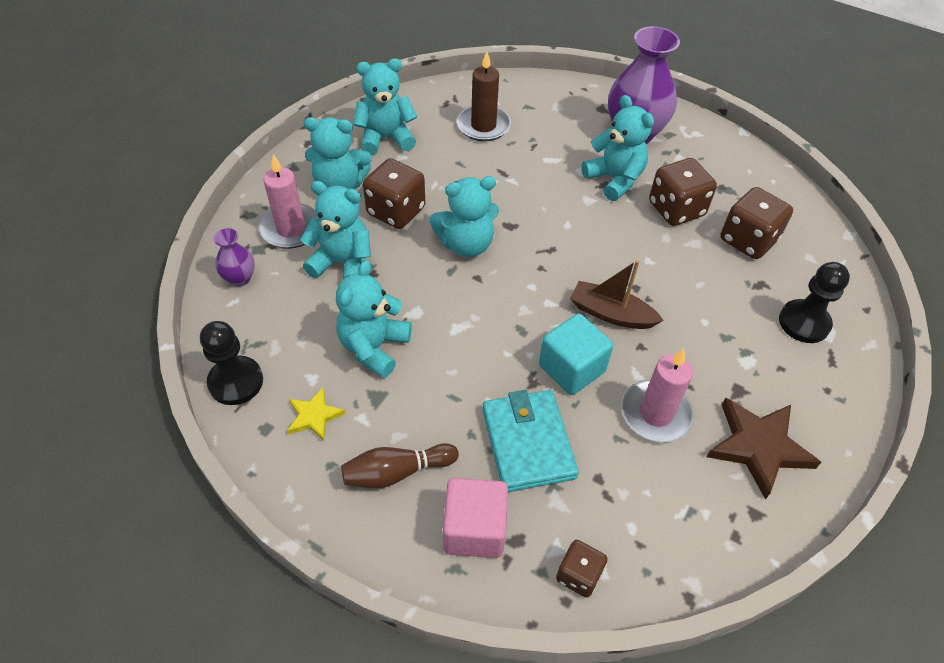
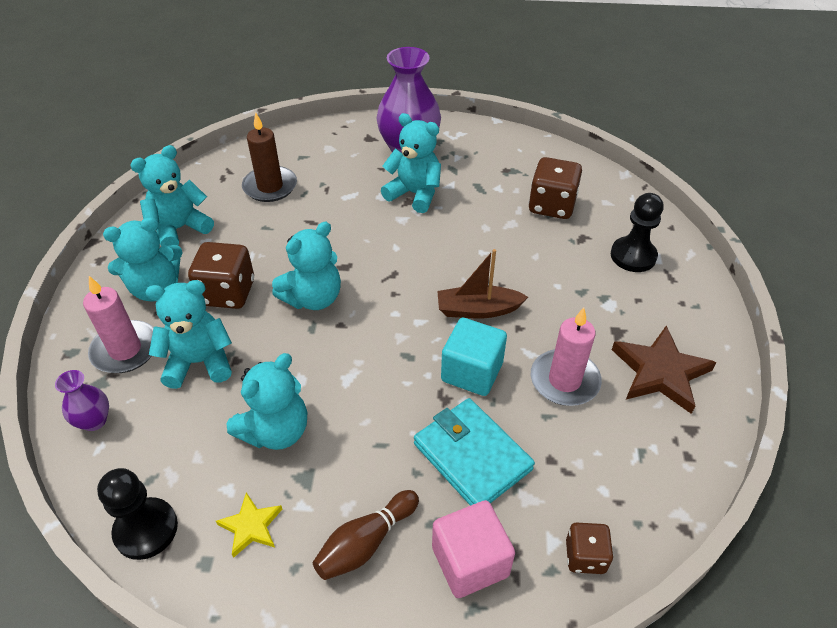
camera: 25 degrees left, 5 degrees down
turquoise teddy bear [336,260,412,378] -> turquoise teddy bear turned 135 degrees counterclockwise [226,353,307,450]
brown dice [649,158,717,226] -> none

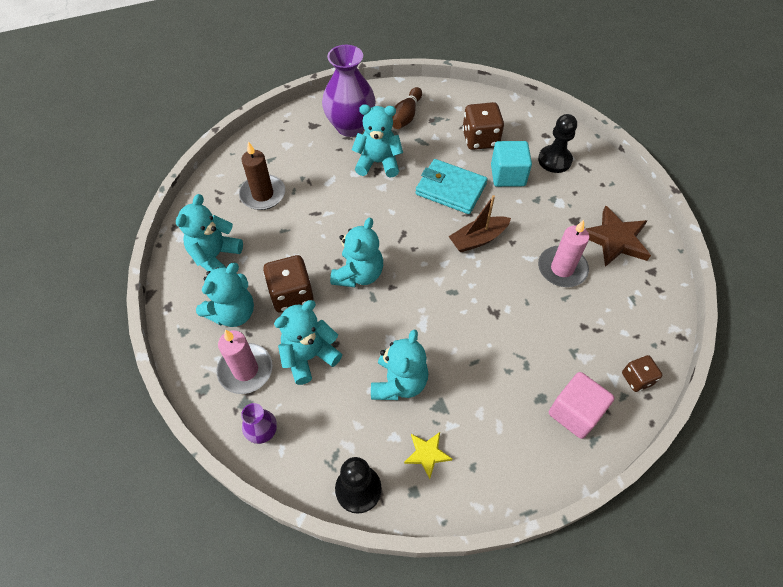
camera: 25 degrees left, 10 degrees up
brown bowling pin [313,490,419,580] -> brown bowling pin moved to [392,87,422,129]
turquoise wallet [414,398,535,506] -> turquoise wallet moved to [415,159,487,214]
turquoise cube [441,318,507,396] -> turquoise cube moved to [491,141,532,187]

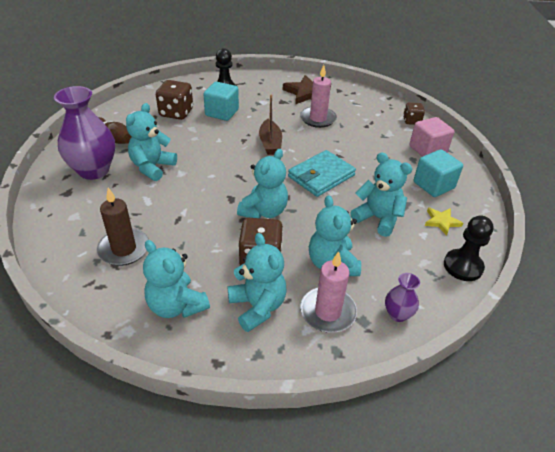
camera: 70 degrees left, 15 degrees down
turquoise teddy bear [330,217,383,287] -> turquoise teddy bear turned 75 degrees clockwise [237,149,288,218]
turquoise wallet [415,159,487,214] -> turquoise wallet moved to [288,150,356,197]
none -> turquoise cube [414,149,463,197]

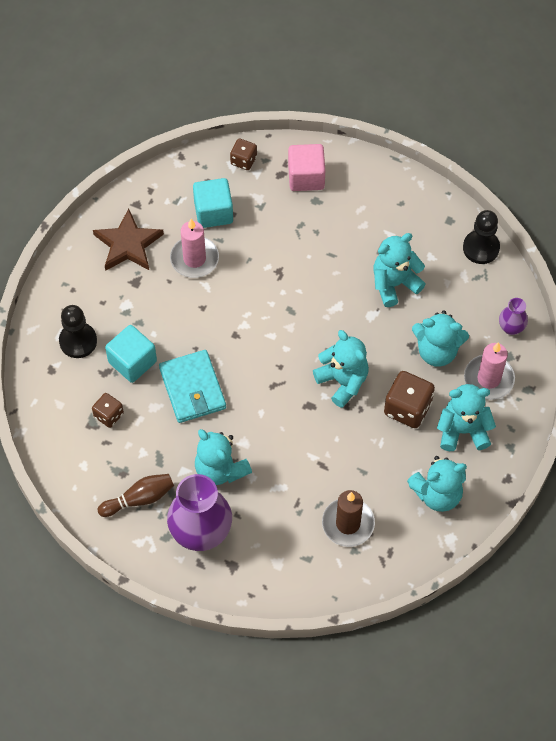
camera: 65 degrees left, 20 degrees up
brown dice [156,80,193,120] -> brown dice [92,393,124,428], size x0.59
brown boat [259,94,282,155] -> none
turquoise wallet [288,150,356,197] -> turquoise wallet moved to [159,350,226,423]
turquoise cube [414,149,463,197] -> turquoise cube moved to [193,178,233,228]
yellow star [425,208,463,236] -> none

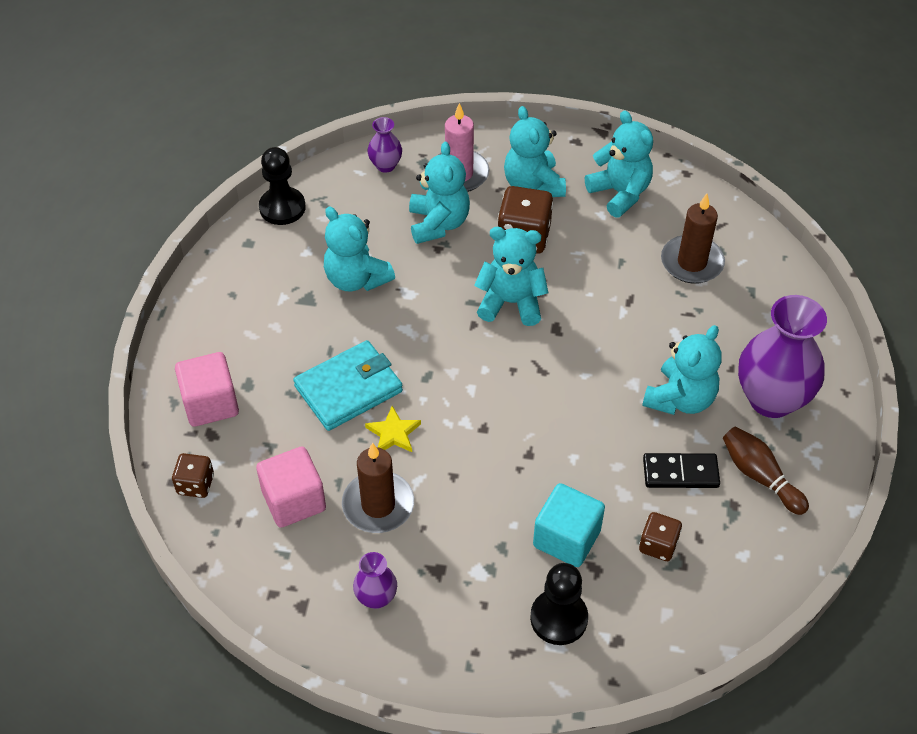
camera: 105 degrees left, 10 degrees down
brown star [93,208,164,271] -> purple vase [353,552,397,609]
turquoise wallet [159,350,226,423] -> turquoise wallet moved to [293,340,403,431]
pink candle [170,219,219,278] -> brown candle [342,443,414,533]
turquoise cube [193,178,233,228] -> pink cube [256,447,326,528]
turquoise teddy bear [313,330,369,408] -> turquoise teddy bear turned 60 degrees clockwise [474,227,548,326]
none -> yellow star [365,406,421,452]
none -> black domino [643,453,720,488]

